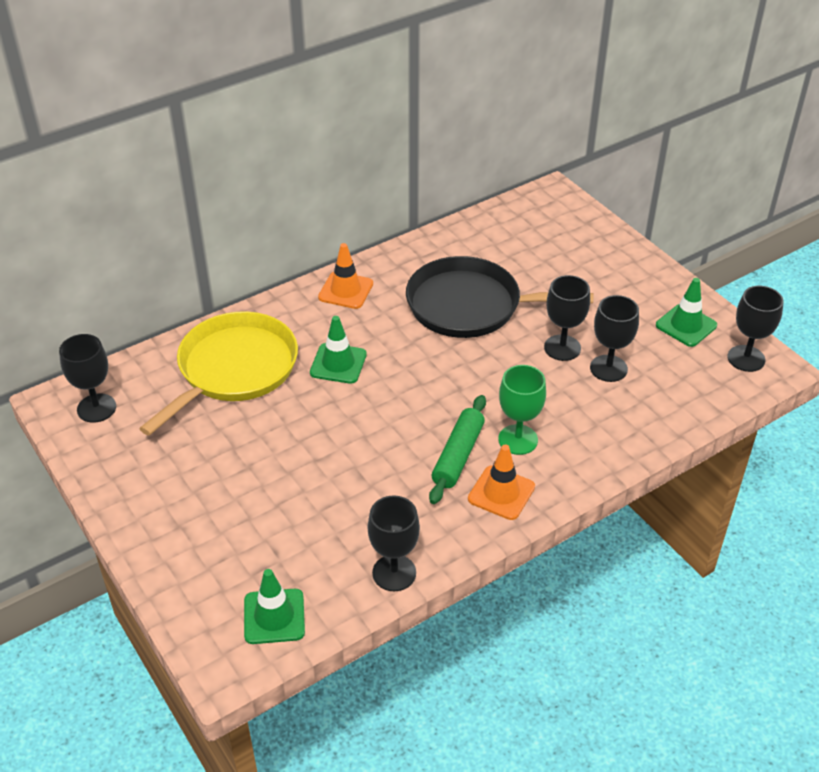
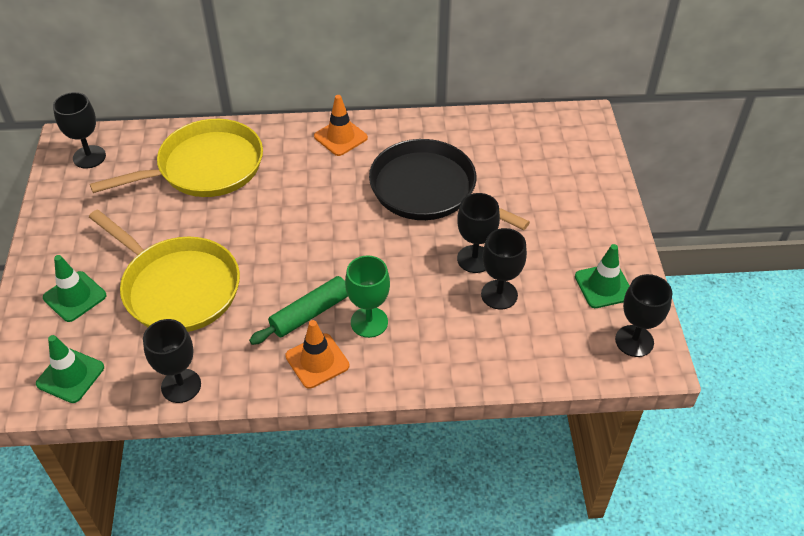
camera: 30 degrees right, 5 degrees up
green traffic cone [310,316,367,384] -> green traffic cone moved to [43,255,106,322]
none -> yellow pan [89,209,240,332]

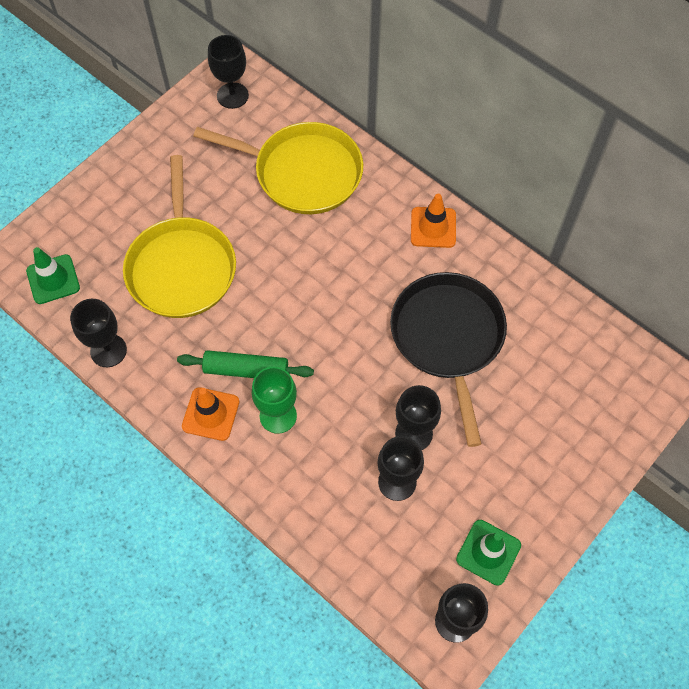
camera: 45 degrees right, 15 degrees up
green traffic cone [43,255,106,322] -> none

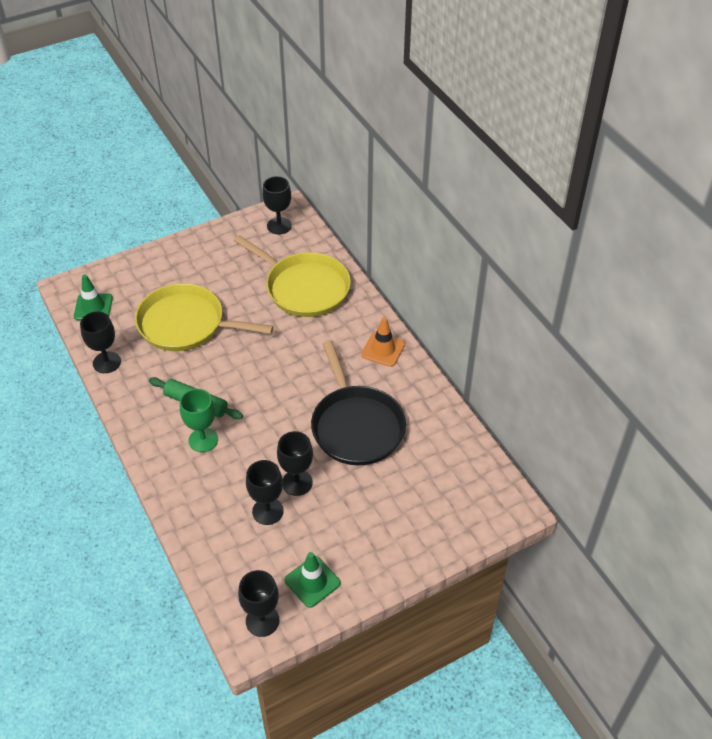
camera: 20 degrees right, 15 degrees down
yellow pan [123,155,236,318] -> yellow pan turned 90 degrees clockwise [135,283,274,351]
orange traffic cone [182,387,239,441] -> none
black pan [390,272,507,447] -> black pan turned 150 degrees clockwise [311,341,406,465]

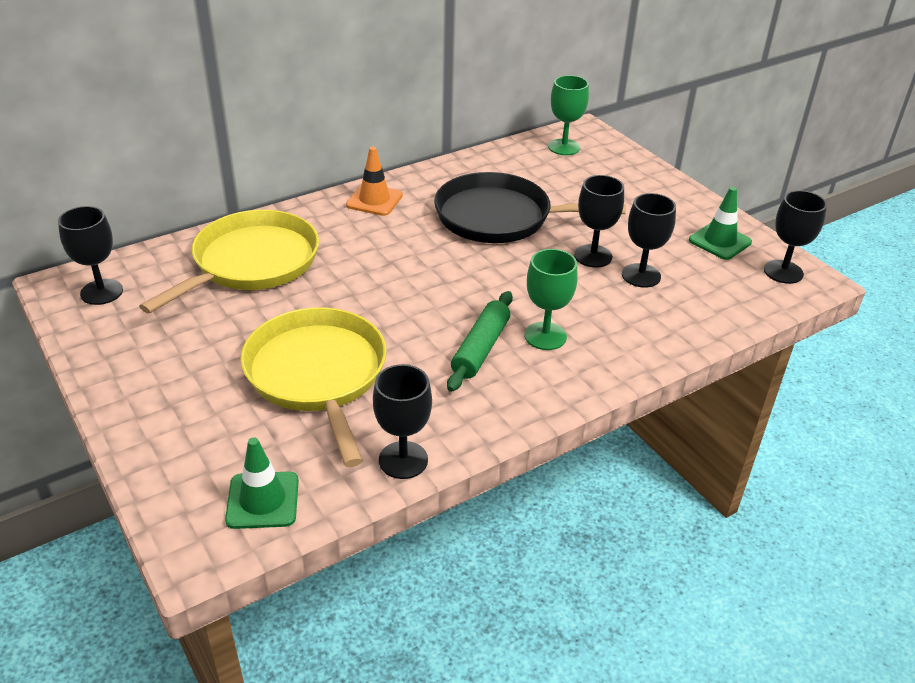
camera: 95 degrees left, 10 degrees down
yellow pan [135,283,274,351] -> yellow pan turned 150 degrees clockwise [240,307,386,467]
black pan [311,341,406,465] -> black pan turned 150 degrees counterclockwise [434,172,626,243]
none -> green goblet [548,75,589,155]

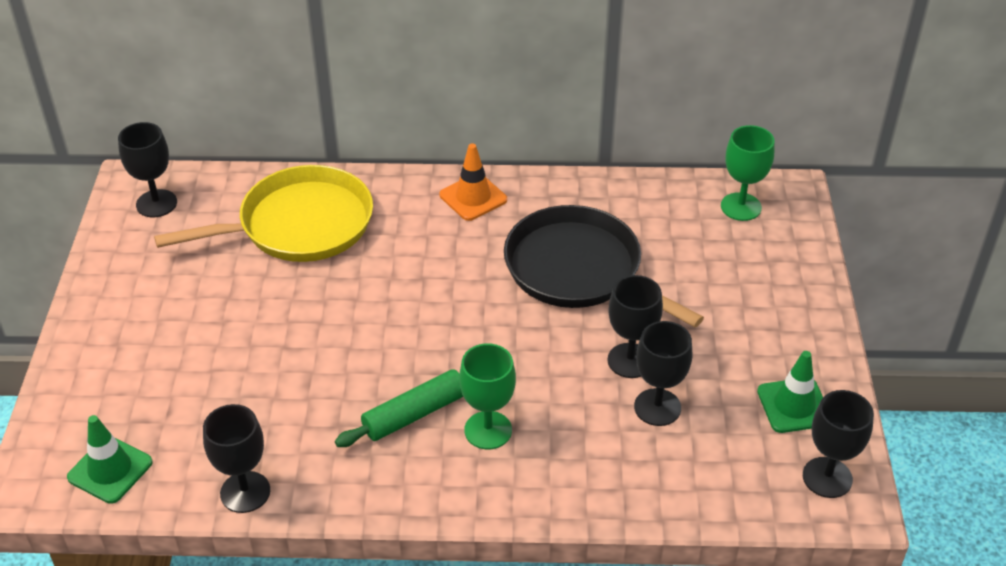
camera: 35 degrees right, 5 degrees up
yellow pan [240,307,386,467] -> none

